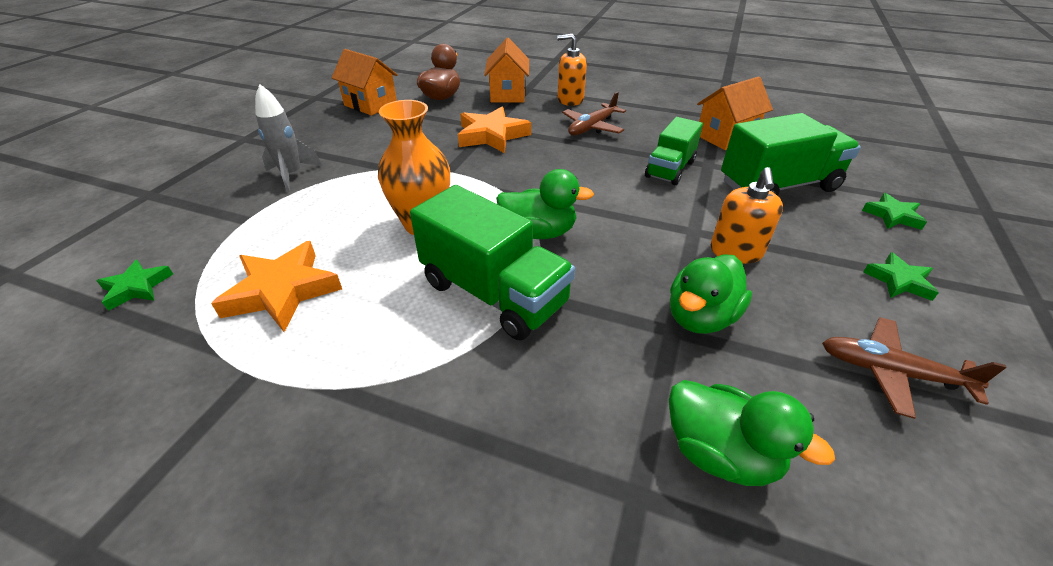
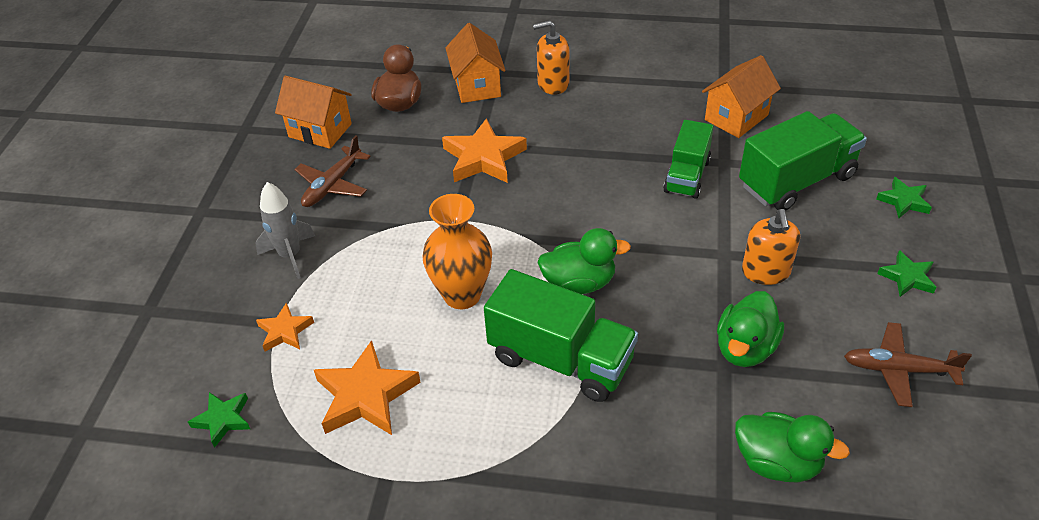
camera: 10 degrees left, 5 degrees up
brown plane [562,92,626,135] -> brown plane moved to [294,136,371,207]
none -> orange star [256,302,314,351]

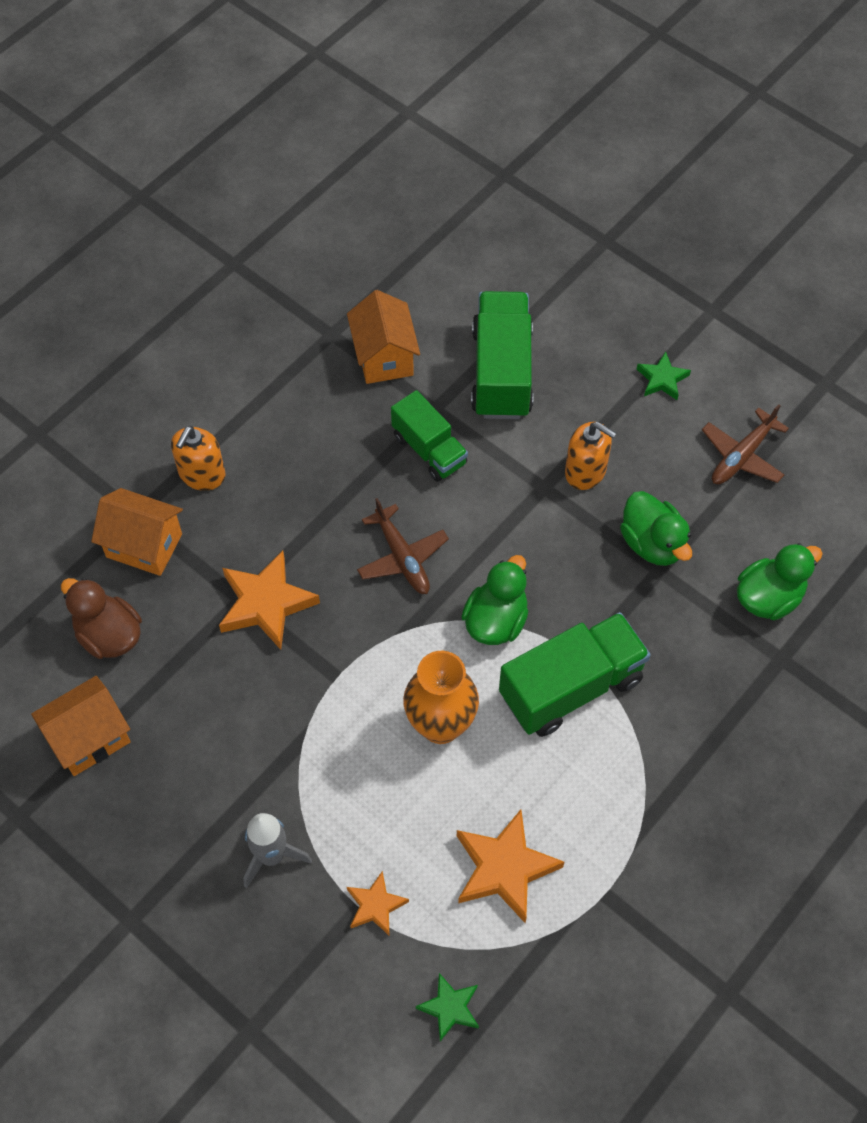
camera: 60 degrees left, 15 degrees up
brown plane [294,136,371,207] -> brown plane moved to [357,498,449,594]
green star [876,177,932,218] -> none

